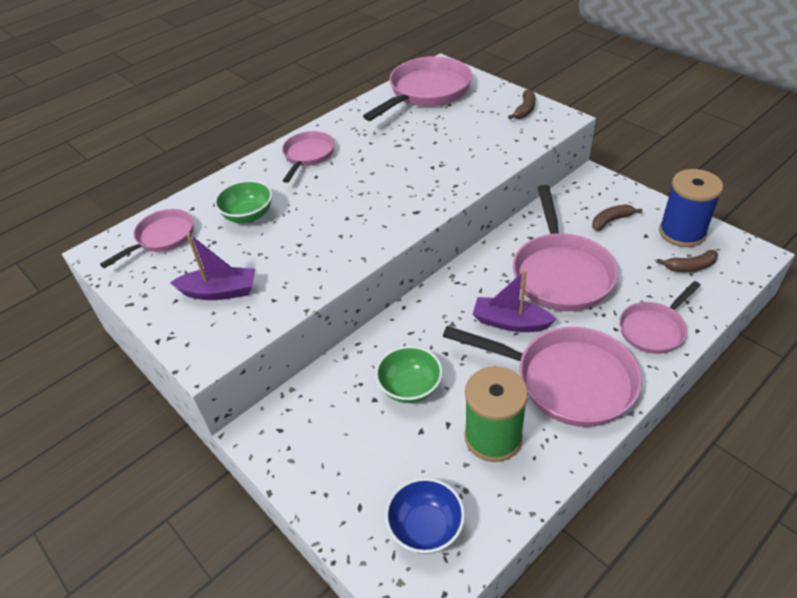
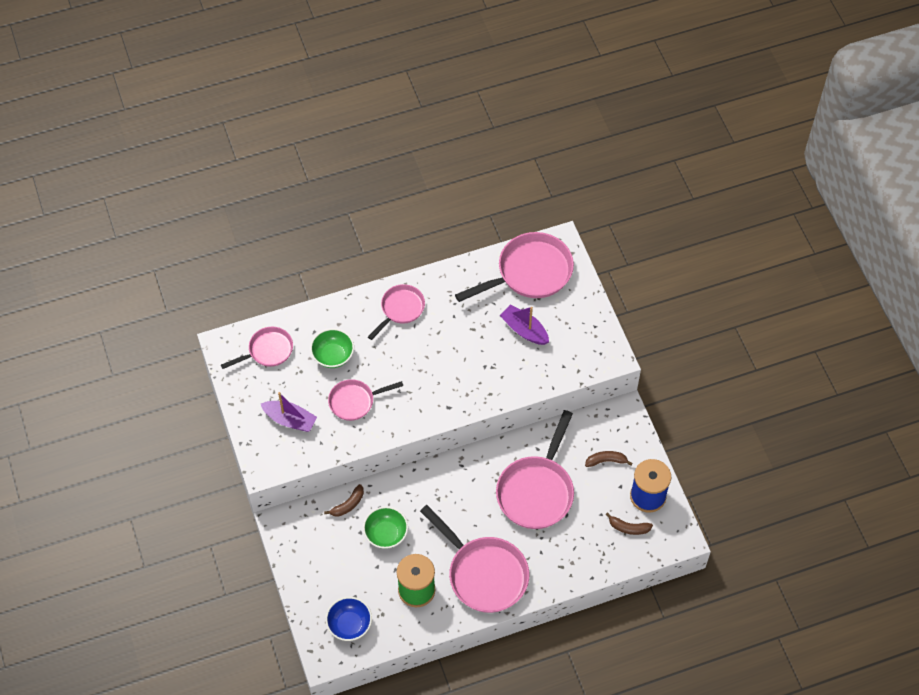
camera: 20 degrees right, 15 degrees up
purple boat [473,270,557,332] -> purple boat moved to [499,304,549,345]
brown banana [508,89,536,119] -> brown banana moved to [324,484,364,517]
pink pan [619,281,701,354] -> pink pan moved to [328,379,403,421]

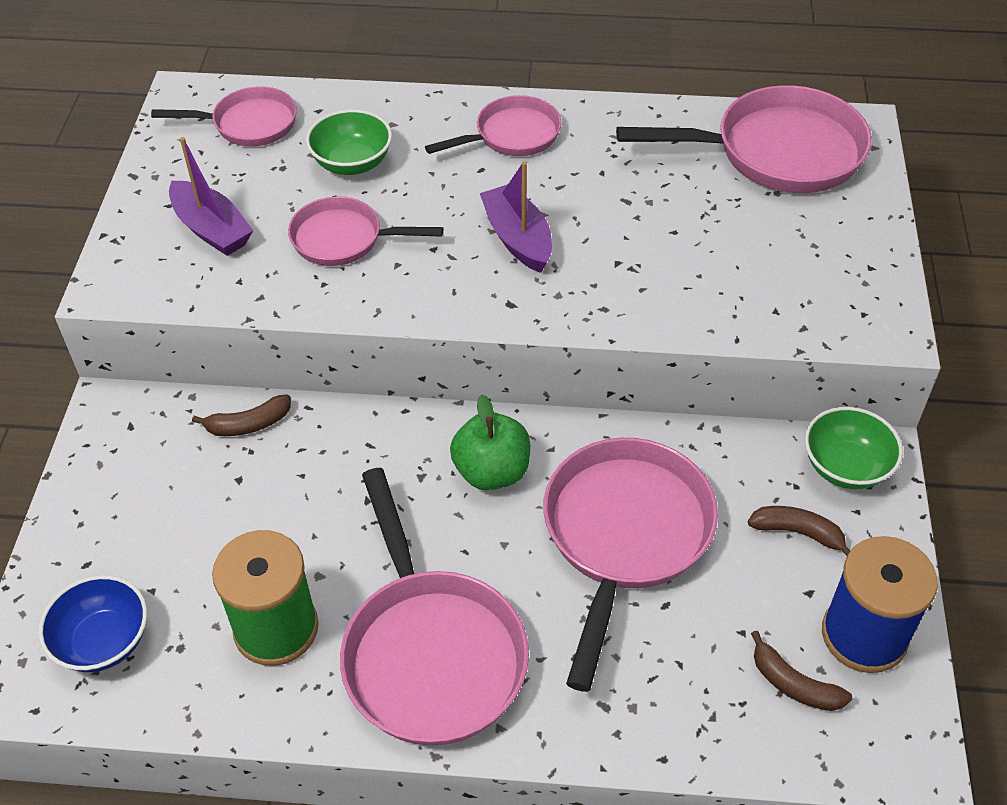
camera: 25 degrees right, 10 degrees down
green bowl [363,506,408,549] -> green bowl moved to [805,407,903,489]
pink pan [496,410,574,529] -> pink pan turned 150 degrees clockwise [543,438,718,692]
purple boat [499,304,549,345] -> purple boat moved to [480,161,552,273]
none -> green apple [450,394,530,490]

